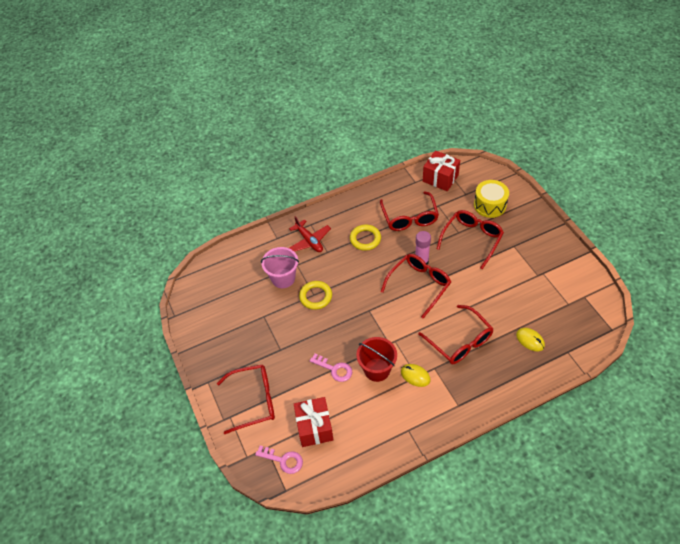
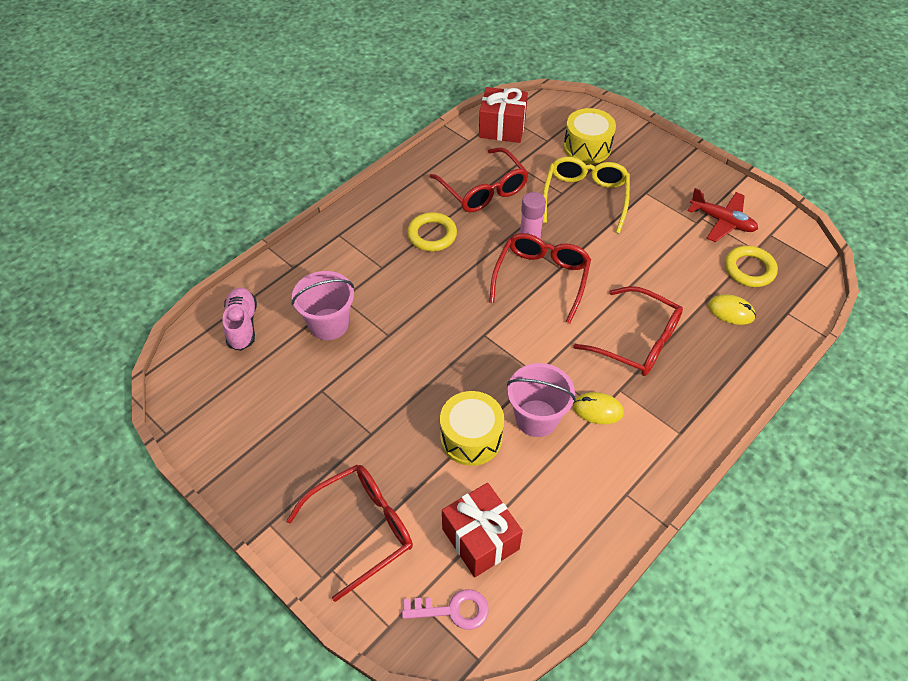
camera: 25 degrees left, 0 degrees up
red plane [289,216,331,252] -> red plane moved to [687,188,758,242]
yellow ring [299,281,332,310] -> yellow ring moved to [725,246,778,287]
pink key [310,354,352,382] -> yellow drum [440,391,504,466]
red bucket [356,337,397,382] -> pink bucket [507,363,576,437]
red glasses [437,210,504,269] -> yellow glasses [542,157,630,234]
none -> pink shoe [222,287,257,351]

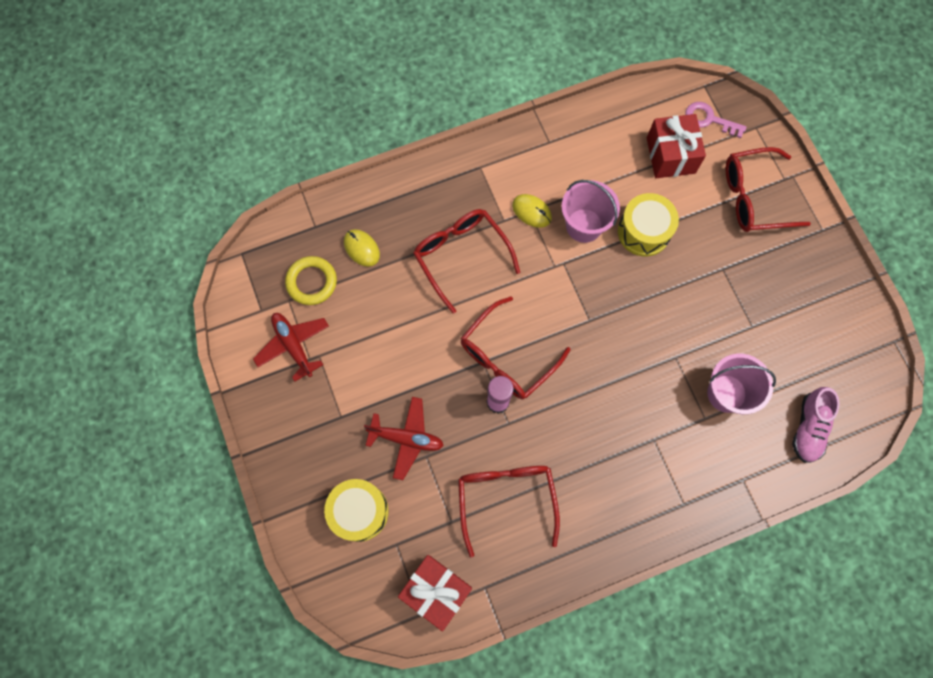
camera: 155 degrees left, 20 degrees up
yellow ring [407,212,457,252] -> none
yellow glasses [542,157,630,234] -> red plane [364,397,444,480]

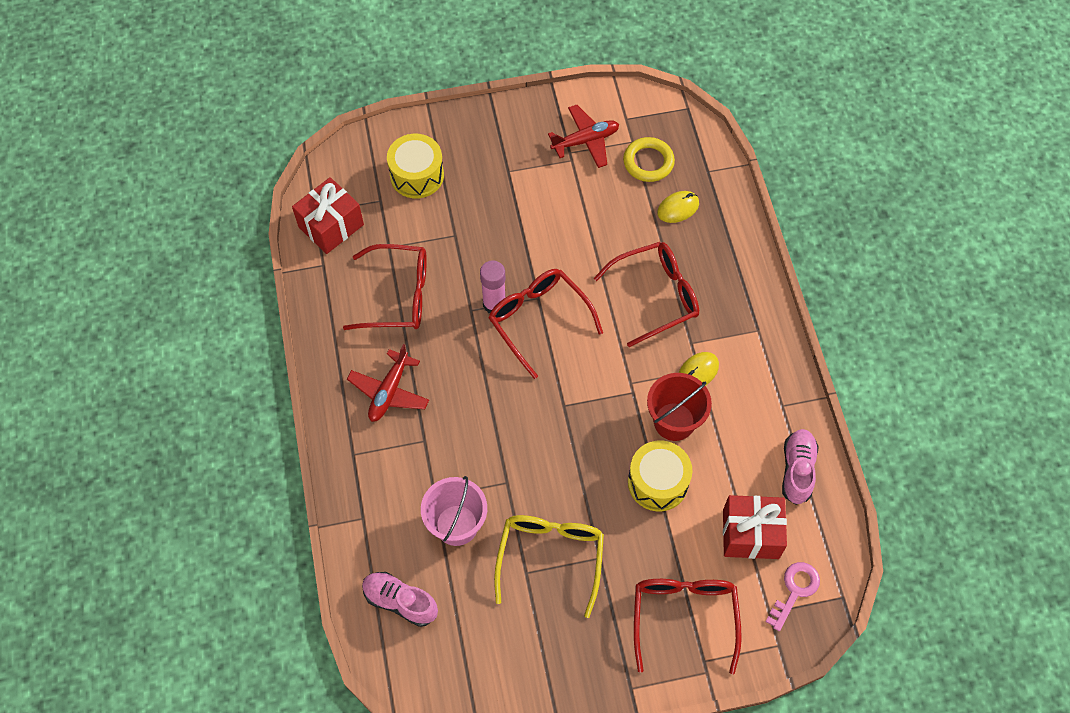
camera: 100 degrees right, 10 degrees down
red plane [364,397,444,480] -> red plane moved to [347,344,429,422]
pink bucket [562,180,620,243] -> red bucket [647,373,712,441]
none -> yellow glasses [494,515,604,618]
none -> pink shoe [782,429,819,505]

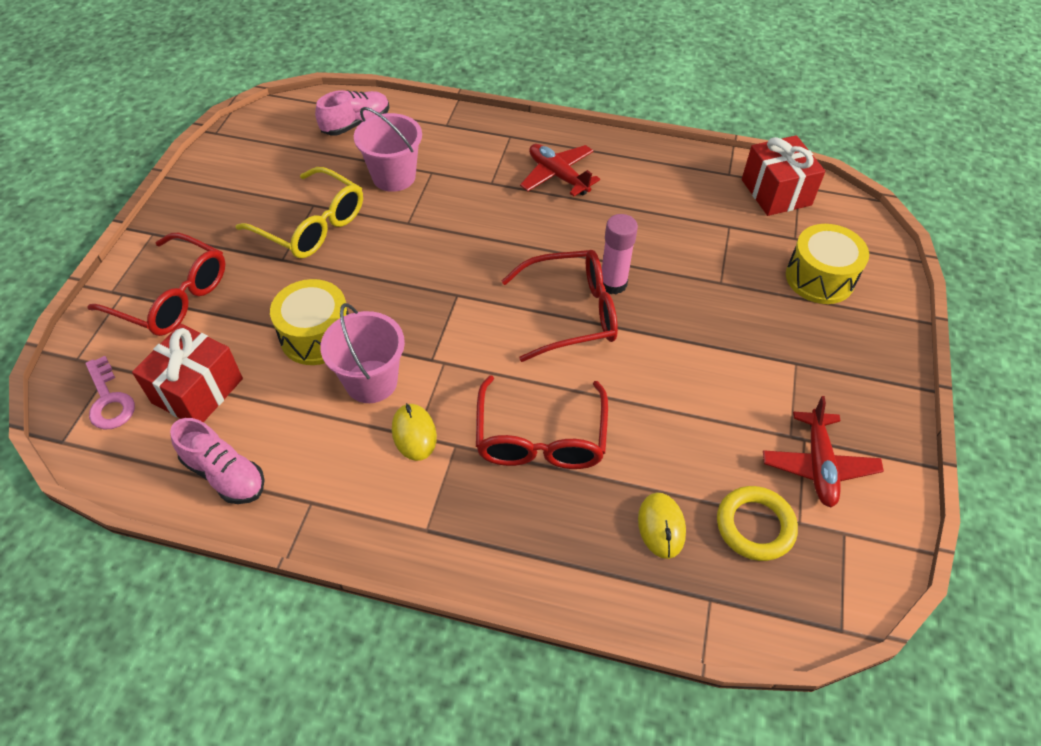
camera: 115 degrees right, 10 degrees down
red glasses [343,244,427,330] -> none
red bucket [647,373,712,441] -> pink bucket [320,303,405,403]

